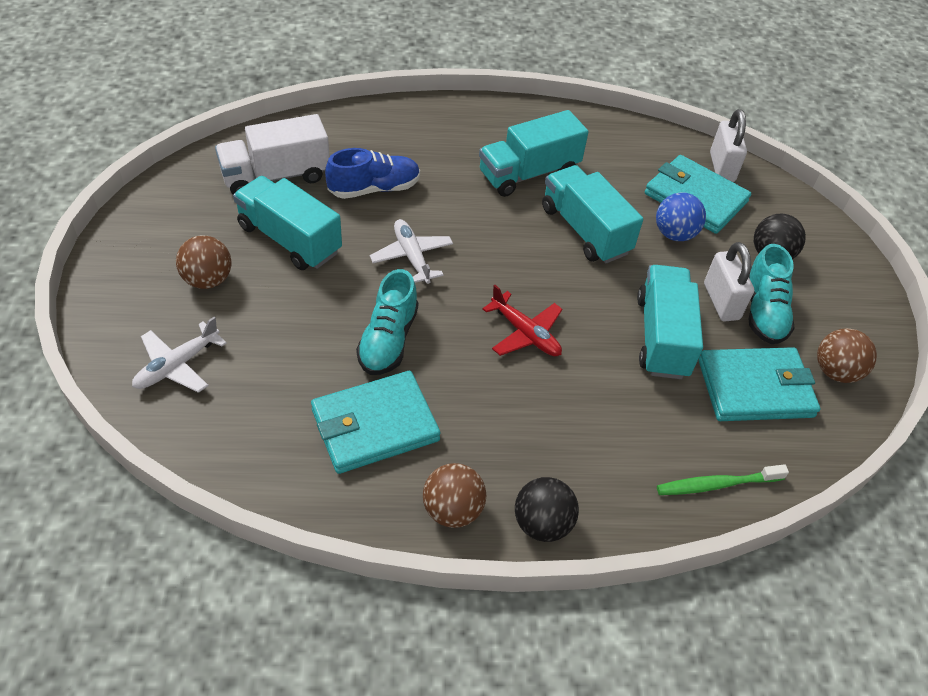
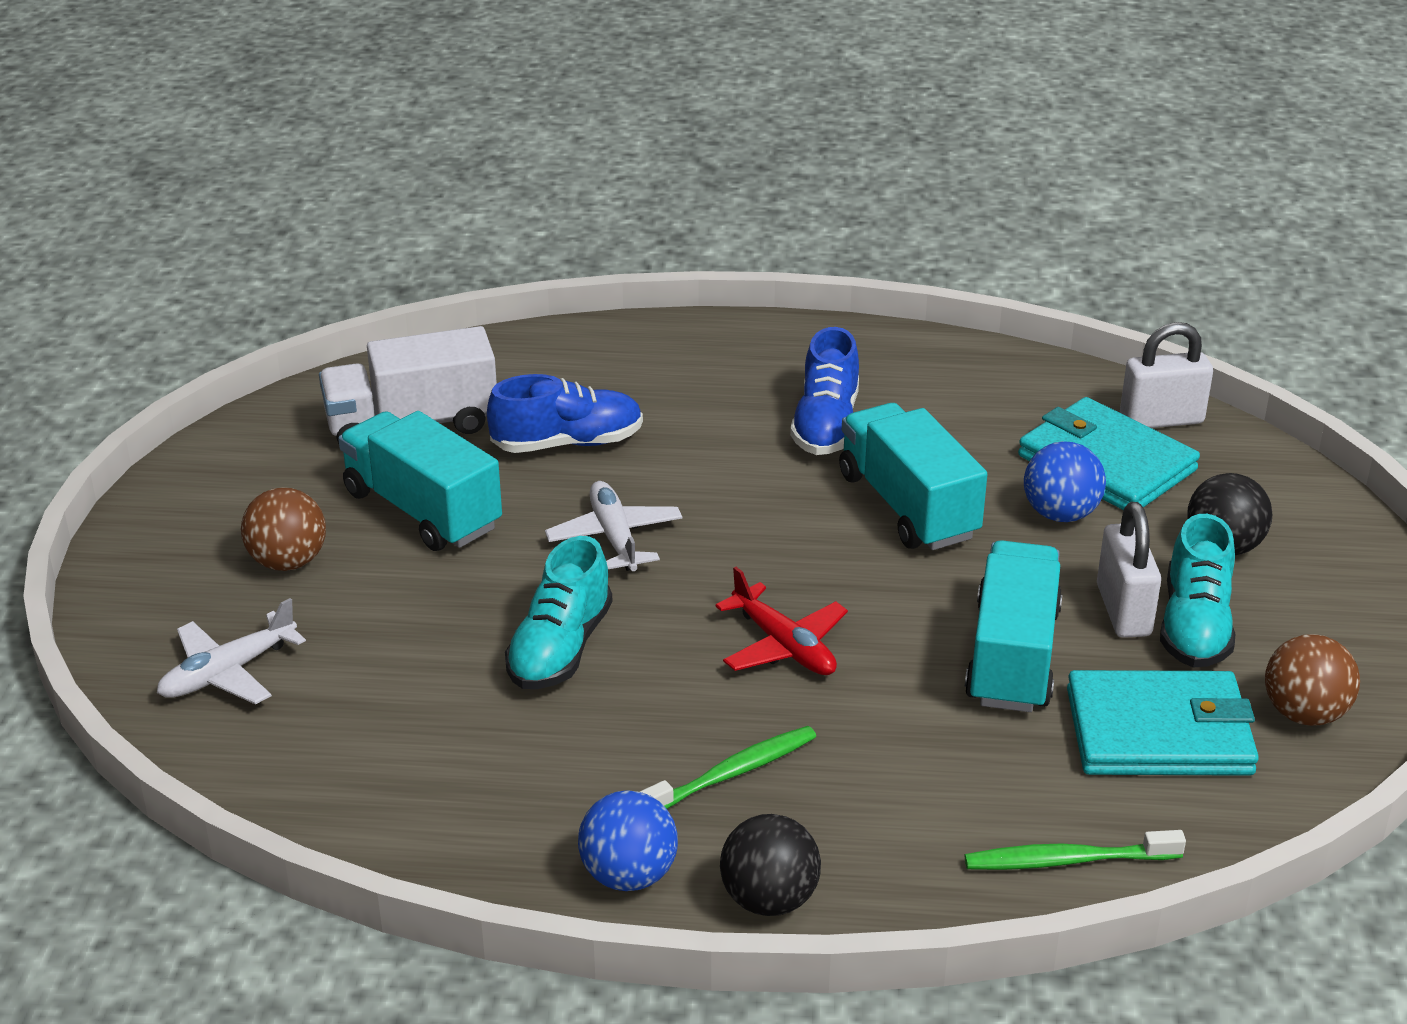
camera: 10 degrees right, 15 degrees down
turquoise wallet [311,371,441,474] -> none
brown ball [423,463,487,528] -> blue ball [578,790,678,891]
turquoise truck [479,110,589,197] -> blue shoe [790,327,859,455]
white padlock [710,109,747,182] -> white padlock turned 75 degrees clockwise [1120,322,1213,428]
none -> green toothbrush [640,726,816,809]

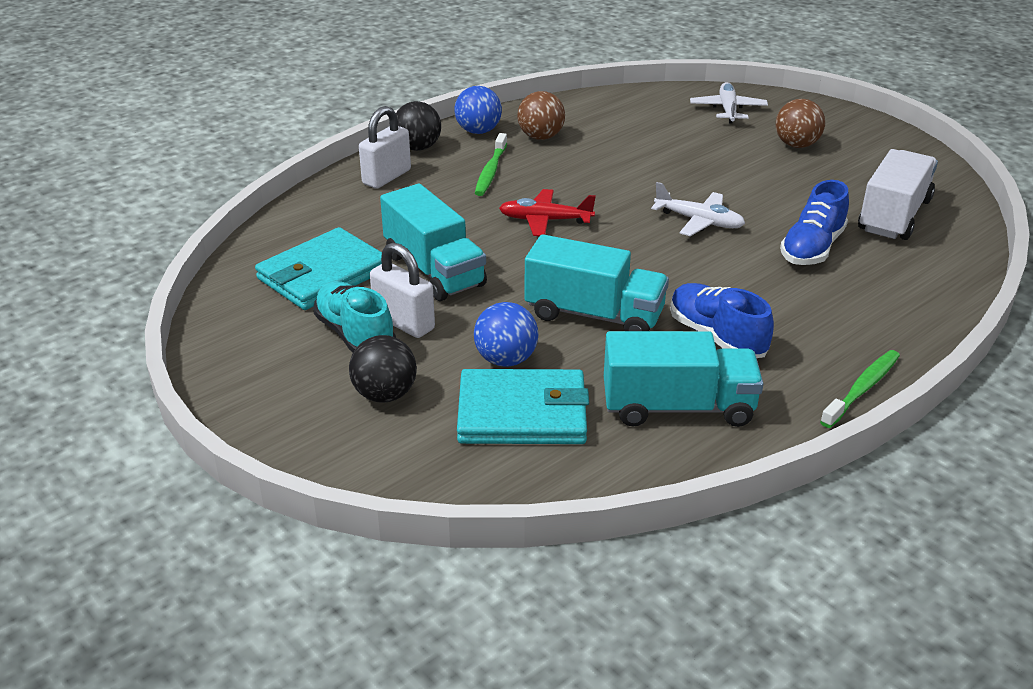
camera: 135 degrees right, 0 degrees up
turquoise truck [338,411,502,551] -> turquoise truck moved to [604,331,764,427]
turquoise shoe [505,536,612,689] -> none
green toothbrush [965,830,1186,870] -> green toothbrush moved to [820,350,900,428]
white padlock [1120,322,1213,428] -> white padlock moved to [359,106,411,189]
brown ball [1265,634,1360,726] -> brown ball moved to [517,91,565,140]

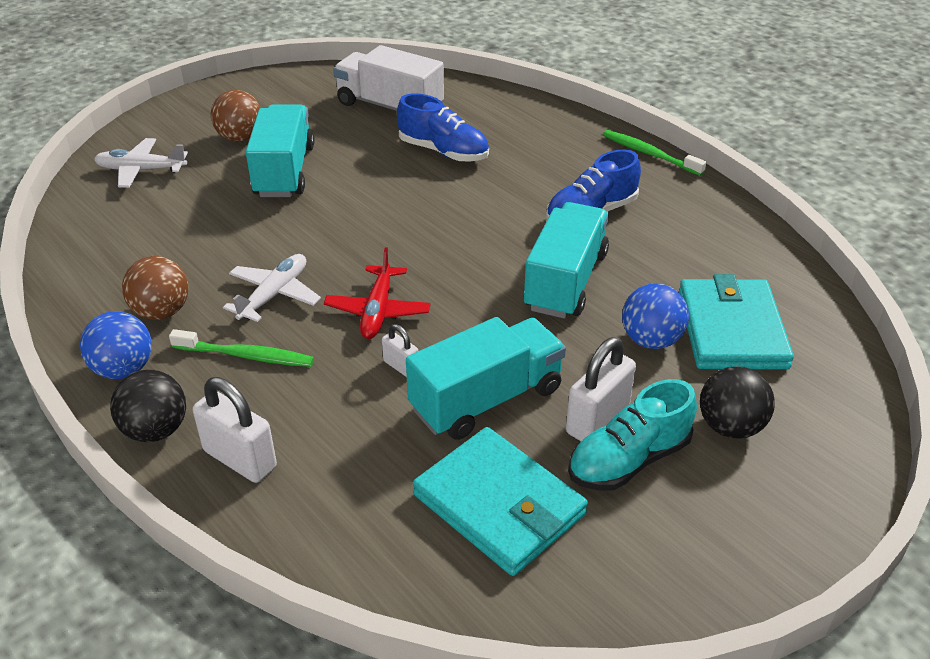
camera: 90 degrees left, 5 degrees up
turquoise truck [604,331,764,427] -> turquoise truck moved to [246,105,314,197]
white plane [651,182,745,236] -> white plane moved to [223,254,321,322]
none -> white padlock [382,324,418,377]

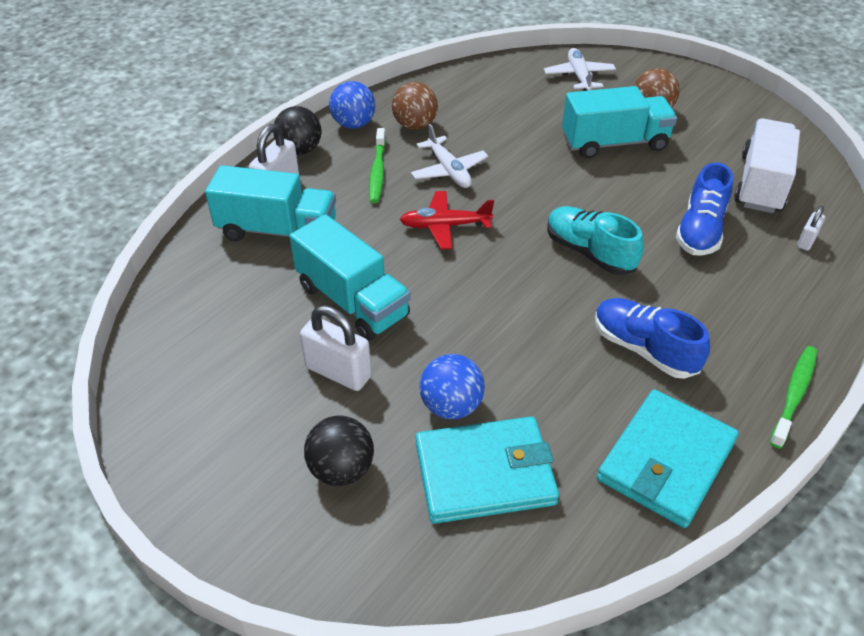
camera: 80 degrees right, 5 degrees up
white plane [223,254,321,322] -> white plane turned 45 degrees clockwise [411,124,488,188]
white padlock [382,324,418,377] -> white padlock moved to [797,206,825,251]
turquoise wallet [413,427,588,576] -> turquoise wallet moved to [597,389,739,528]
turquoise truck [524,202,609,319] -> turquoise truck moved to [205,165,336,241]
turquoise shoe [568,379,697,491] -> turquoise shoe moved to [547,206,644,275]

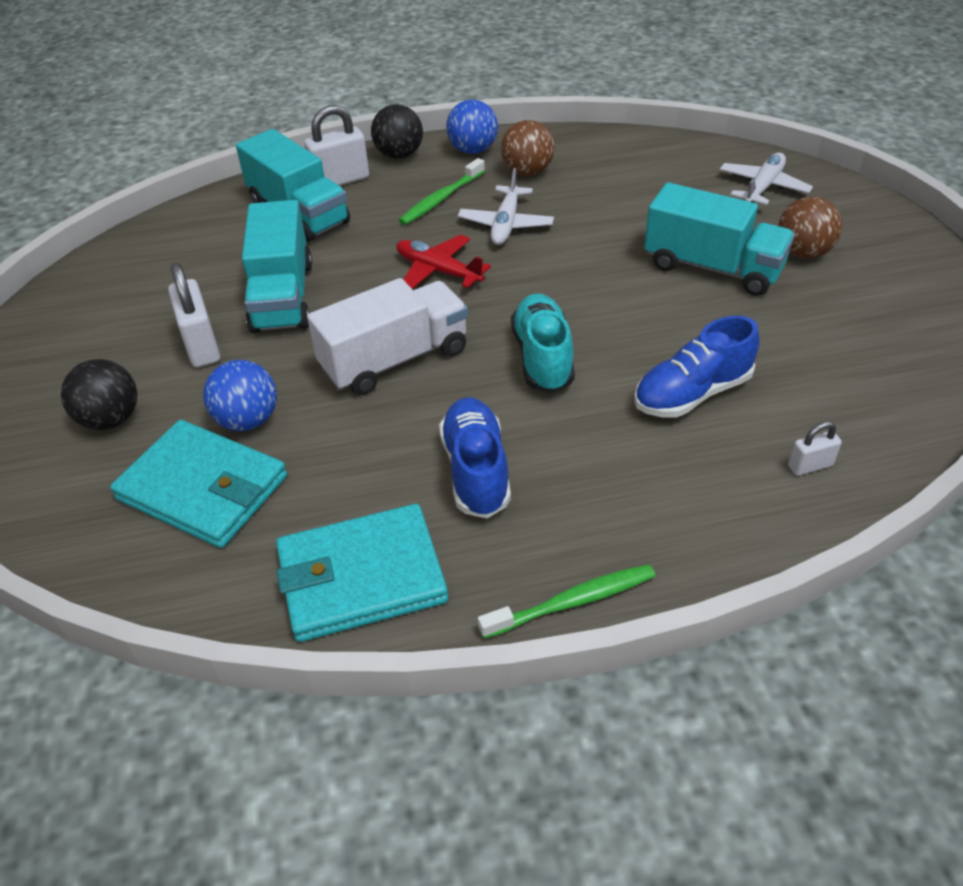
camera: 40 degrees right, 0 degrees up
white truck [734,118,800,213] -> white truck moved to [307,278,468,395]

